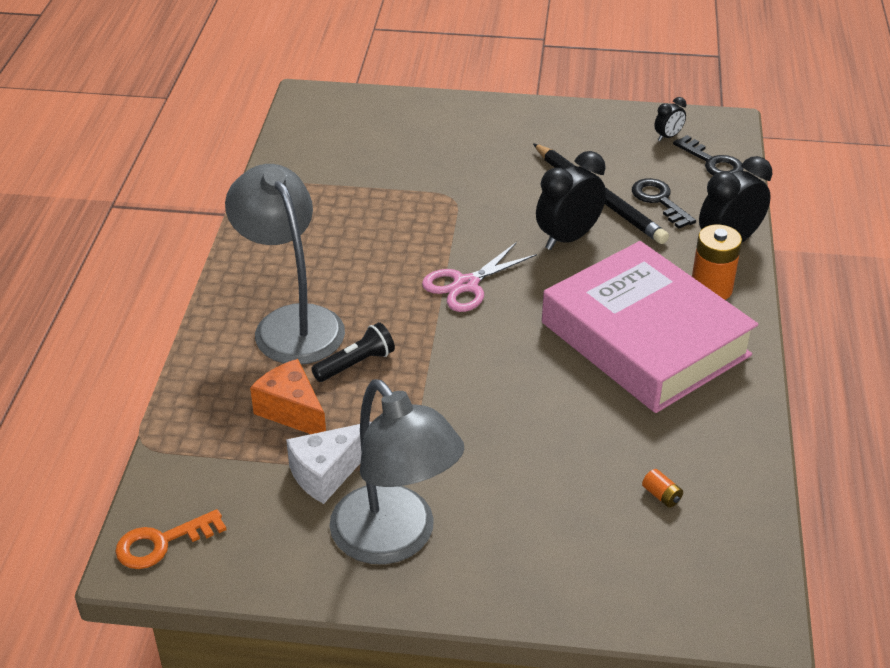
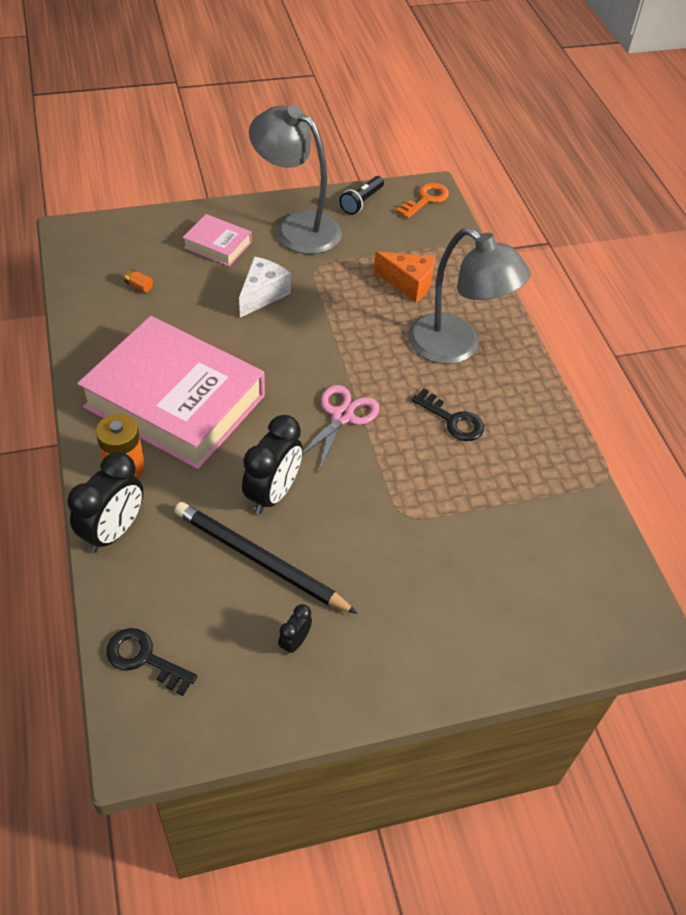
camera: 155 degrees right, 10 degrees up
white cheese [286,422,372,504] -> white cheese moved to [239,257,291,317]
black flashlight [311,322,395,382] -> black flashlight moved to [340,176,384,215]
black key [632,178,696,228] -> black key moved to [412,388,484,441]
black clock [654,97,686,141] -> black clock moved to [278,604,312,655]
none -> pink book [182,214,252,266]

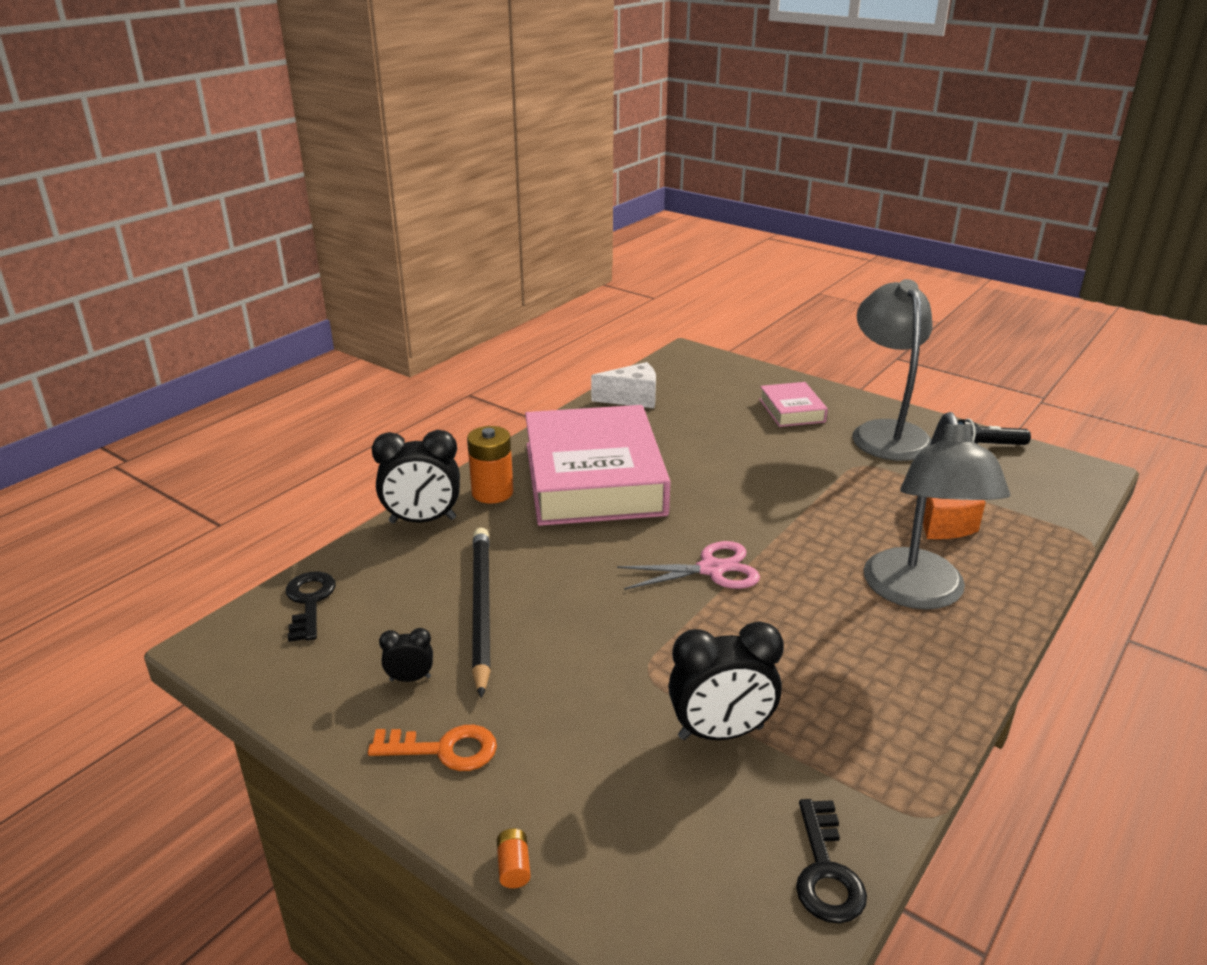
camera: 55 degrees right, 20 degrees down
orange battery [124,269,153,292] -> orange battery moved to [497,828,531,888]
white cheese [239,257,291,317] -> white cheese moved to [591,362,656,408]
black clock [242,415,302,514] -> black clock moved to [668,621,784,740]
orange key [396,183,449,219] -> orange key moved to [368,725,497,771]
black key [412,388,484,441] -> black key moved to [796,799,867,923]

